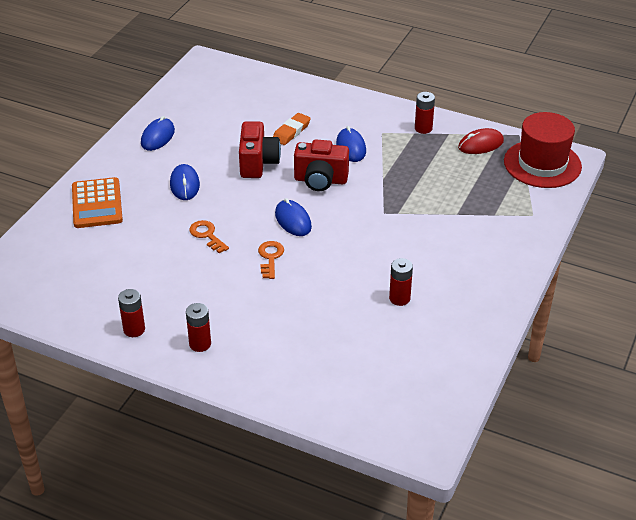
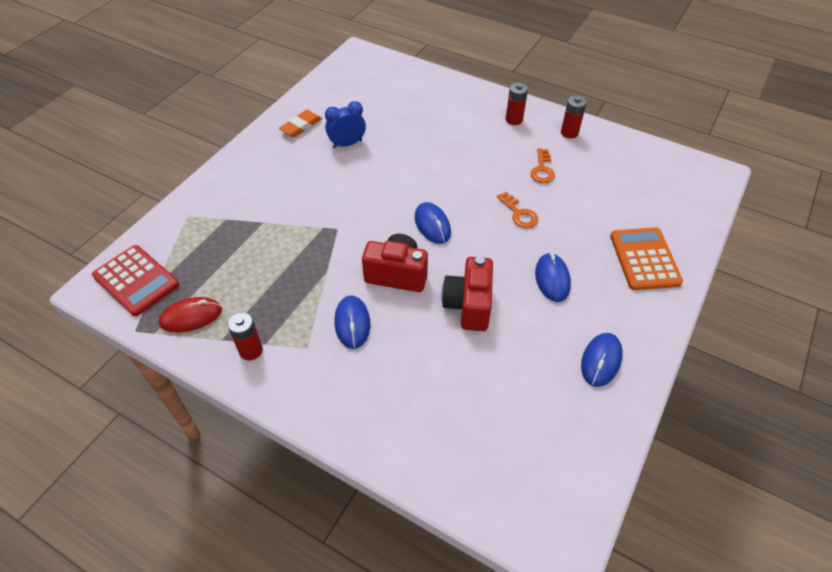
camera: 175 degrees left, 10 degrees up
orange key [258,241,284,279] -> orange key moved to [531,148,555,183]
orange eraser [273,113,311,145] -> orange eraser moved to [279,110,322,137]
red battery [389,258,413,306] -> blue clock [325,101,366,148]
red hat [504,112,582,188] -> red calculator [92,245,179,316]

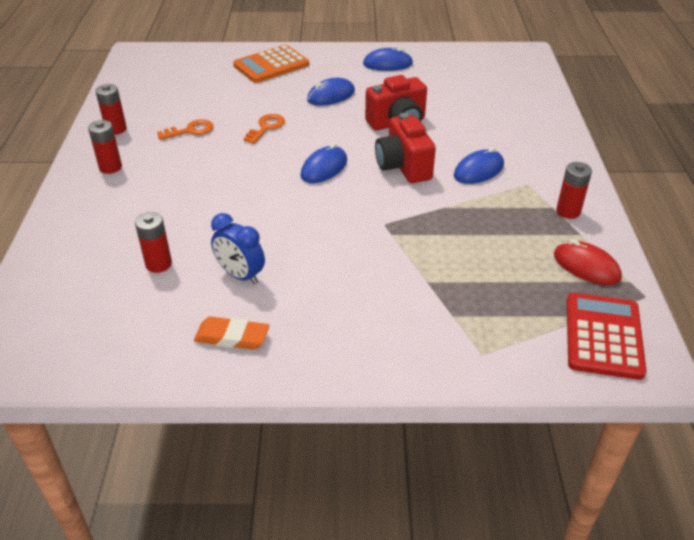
camera: 120 degrees left, 10 degrees down
none -> red battery [135,212,172,273]

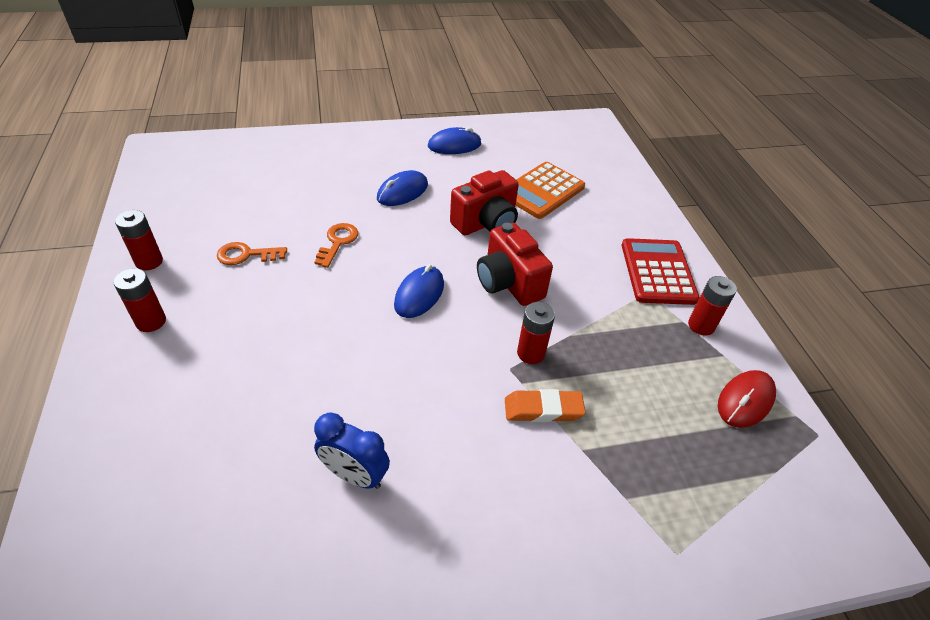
camera: 15 degrees left, 5 degrees up
red battery [135,212,172,273] -> red battery moved to [517,302,555,364]
orange key [157,119,214,140] -> orange key turned 150 degrees counterclockwise [217,242,287,265]
orange eraser [194,317,269,350] -> orange eraser moved to [505,389,586,422]
orange calculator [233,45,309,83] -> orange calculator moved to [516,162,585,219]
blue mouse [454,147,504,184] -> none
red mouse [554,239,622,285] -> red mouse turned 75 degrees counterclockwise [718,370,776,428]
red calculator [567,293,647,380] -> red calculator moved to [622,238,700,305]

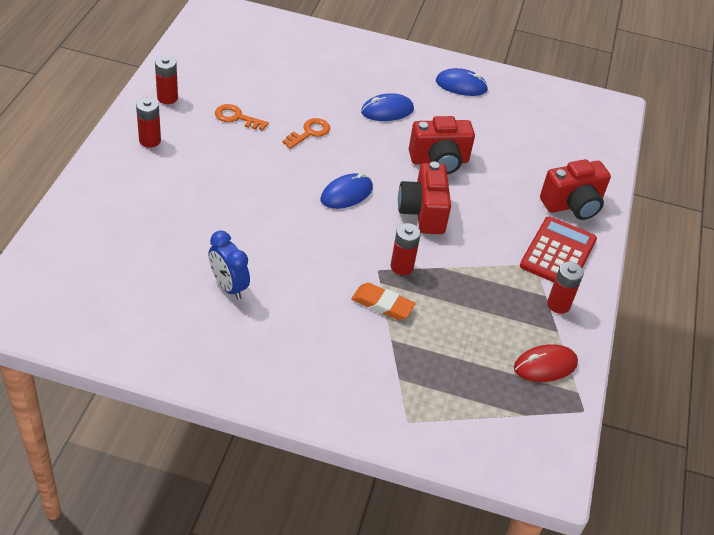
camera: 25 degrees right, 0 degrees up
orange calculator [516,162,585,219] -> none
none -> red camera [540,159,611,220]

